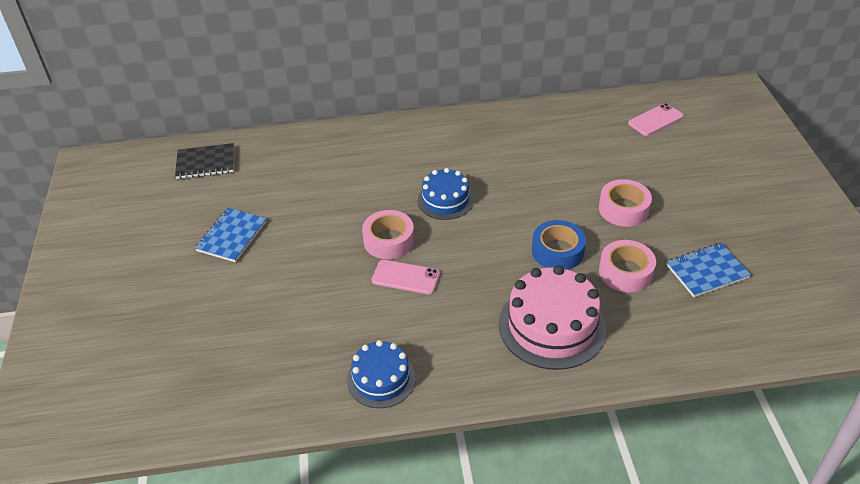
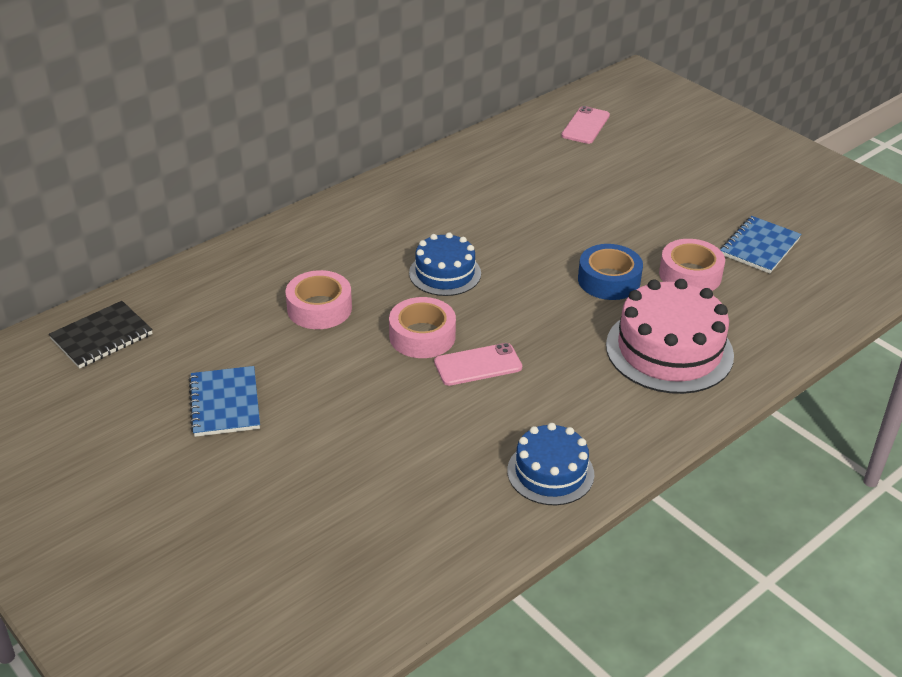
camera: 35 degrees left, 5 degrees down
pink tape [599,179,652,227] -> pink tape moved to [285,270,352,329]

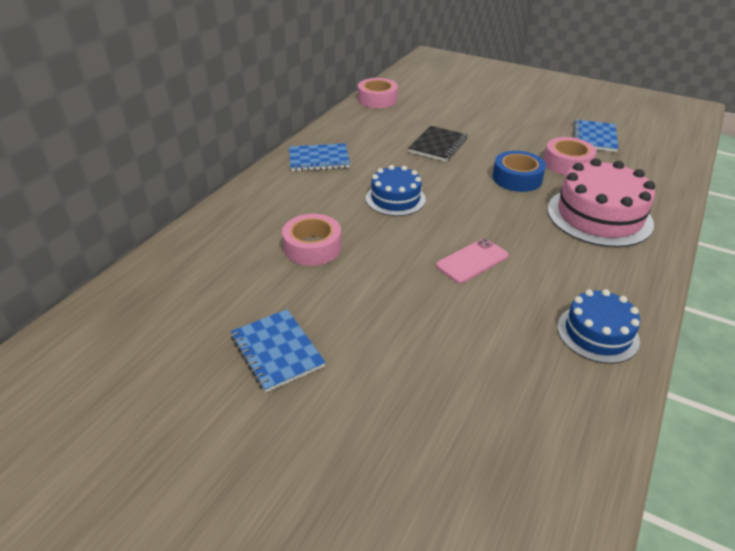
camera: 20 degrees left, 0 degrees up
black notebook [49,301,153,368] -> black notebook moved to [408,126,467,162]
pink tape [389,297,456,358] -> pink tape moved to [358,78,398,108]
pink phone [561,106,610,144] -> none
none -> blue notebook [289,143,350,171]

